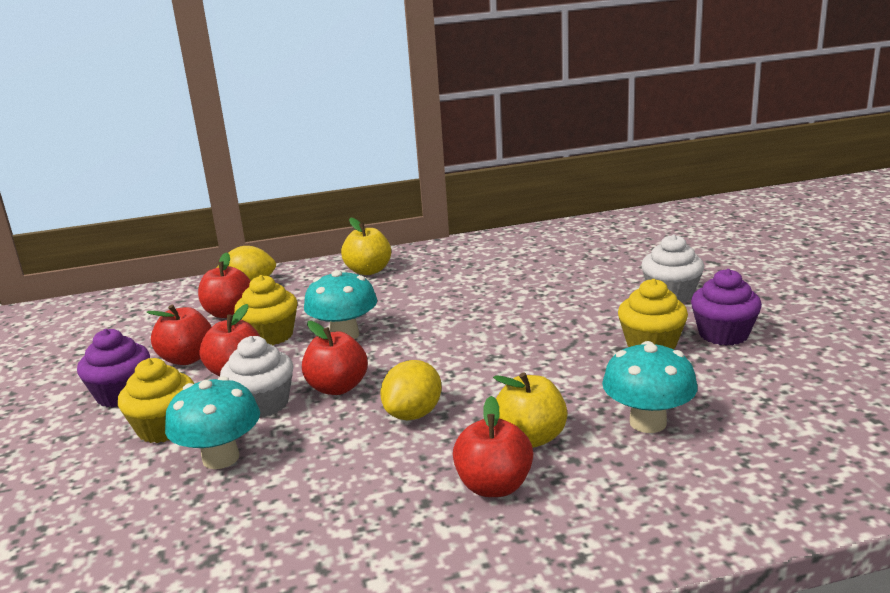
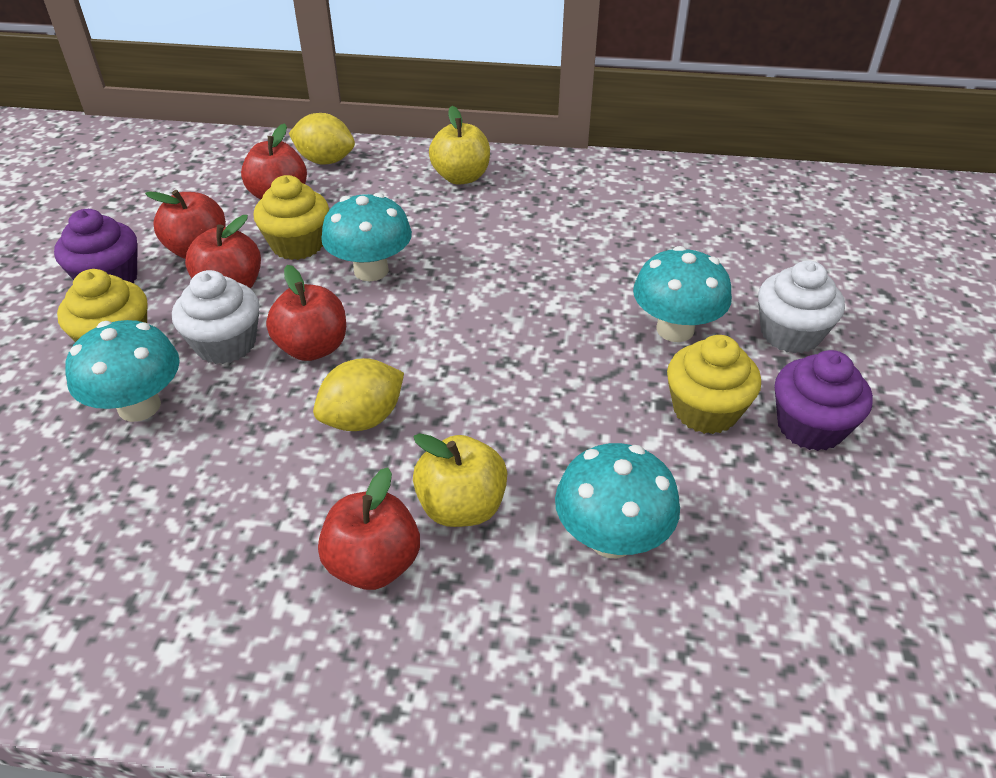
camera: 20 degrees right, 20 degrees up
none -> turquoise mushroom [633,246,732,342]

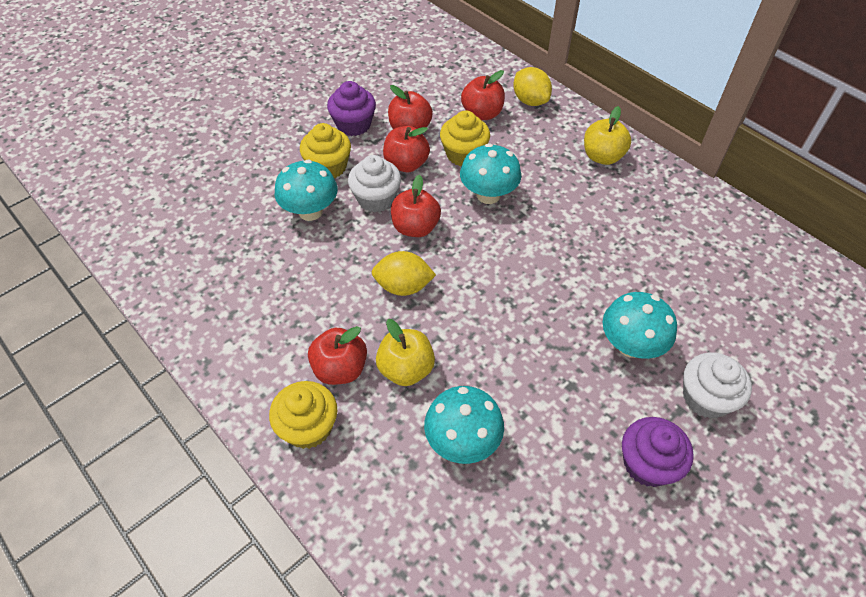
camera: 40 degrees right, 10 degrees up
yellow cupcake [667,335,761,434] -> yellow cupcake moved to [269,381,337,449]

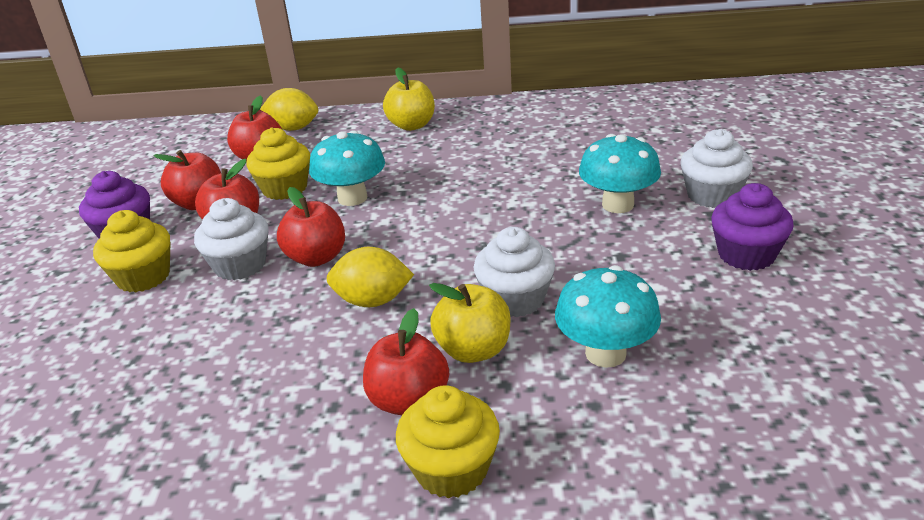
camera: 45 degrees left, 20 degrees down
turquoise mushroom [275,159,338,221] -> none
yellow lemon [372,251,436,296] -> yellow lemon turned 45 degrees clockwise [327,247,414,307]
none -> white cupcake [474,227,555,317]

